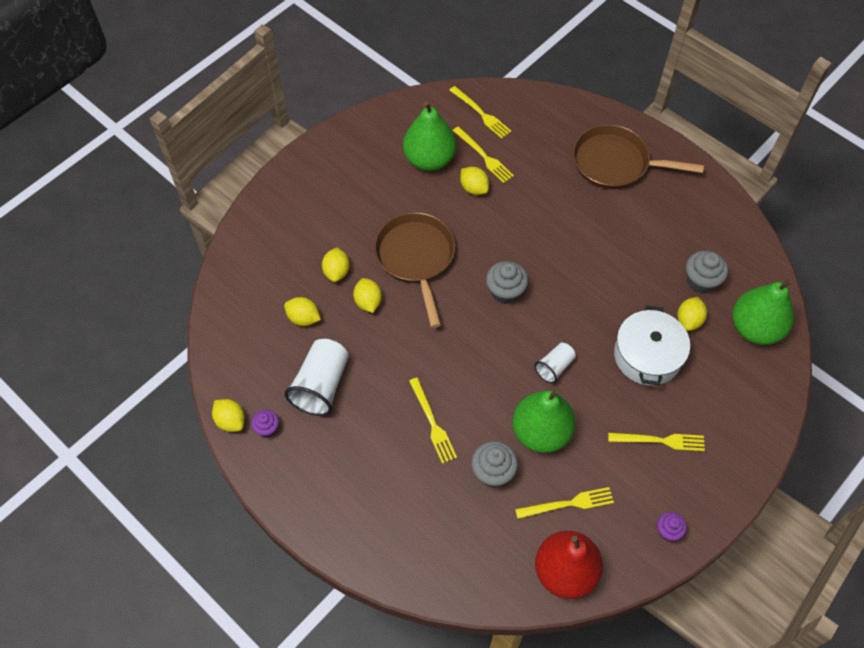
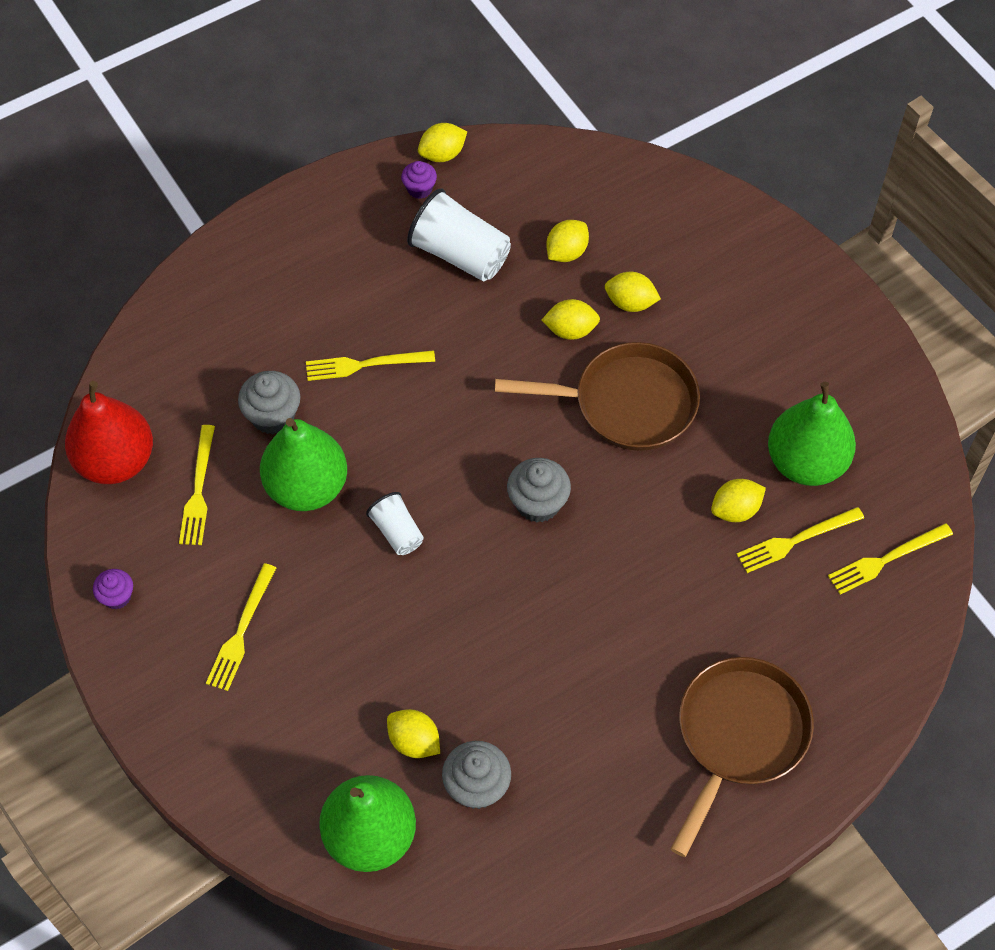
camera: 105 degrees right, 0 degrees up
white pot [614,305,690,386] -> none

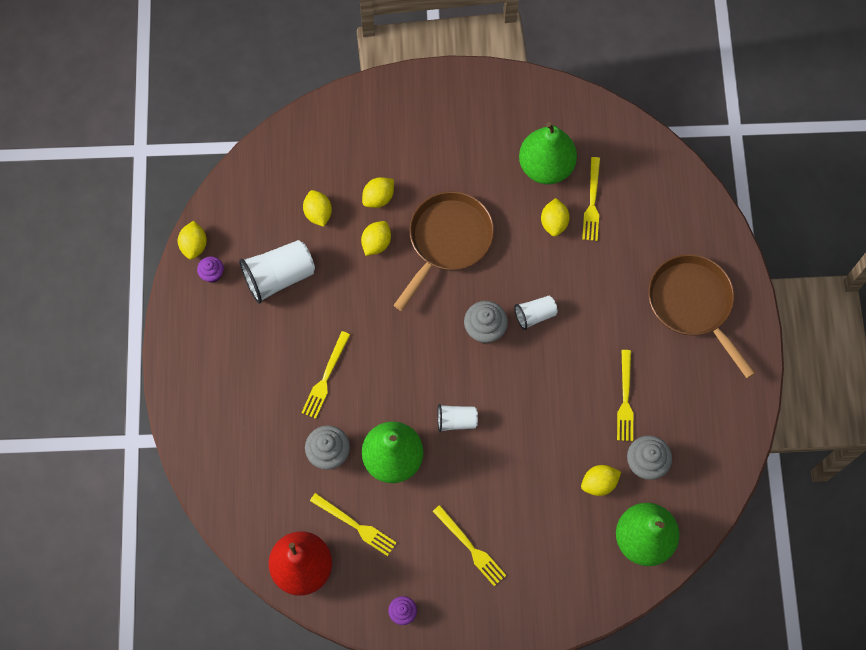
camera: 60 degrees left, 10 degrees up
yellow fork [828,523,953,595] -> yellow fork moved to [617,350,634,441]
none -> white cup [514,296,558,330]

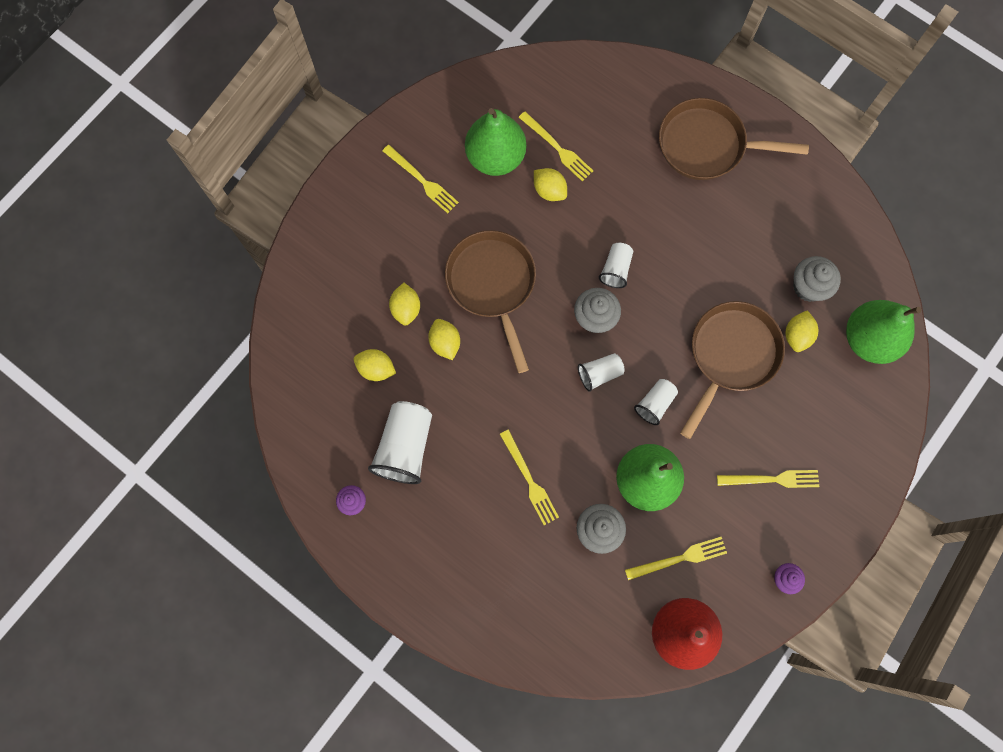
camera: 50 degrees left, 5 degrees up
yellow lemon [178,221,207,260] -> none
yellow fork [617,350,634,441] -> yellow fork moved to [383,145,459,213]
none -> white cup [578,353,625,392]
none -> brown pan [680,301,785,439]

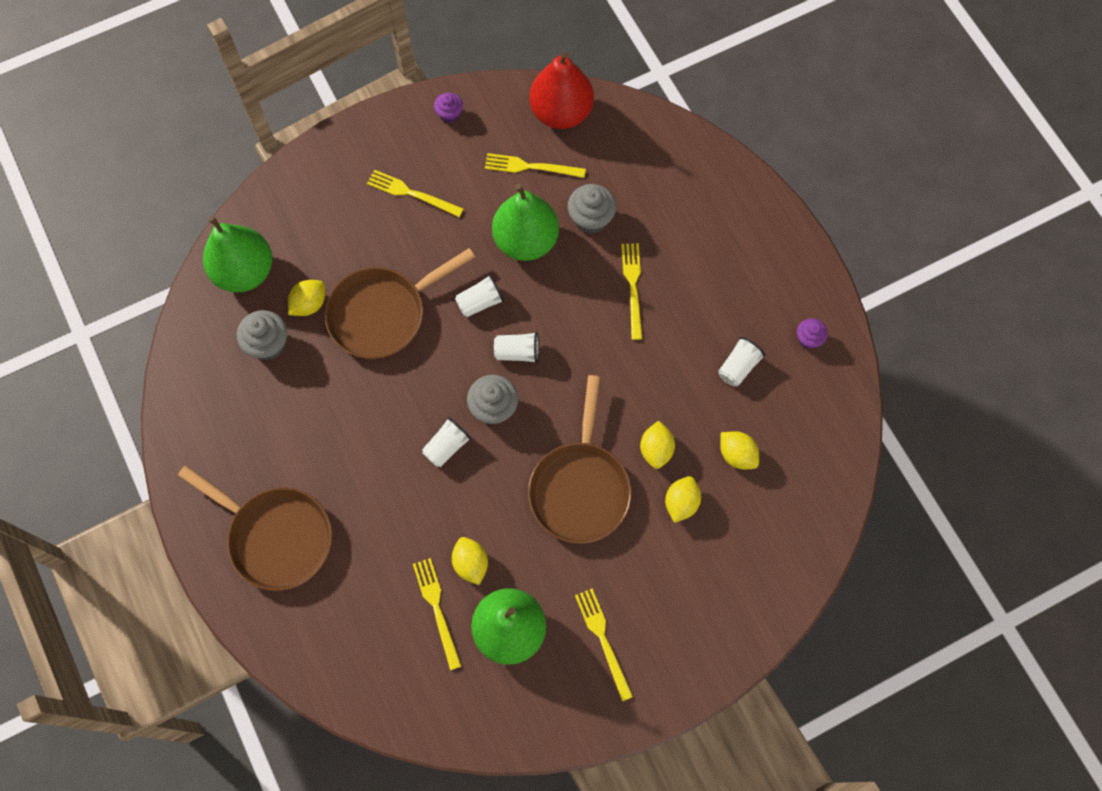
camera: 155 degrees left, 5 degrees down
white cup [368,401,432,484] -> white cup [718,337,765,387], size x0.57

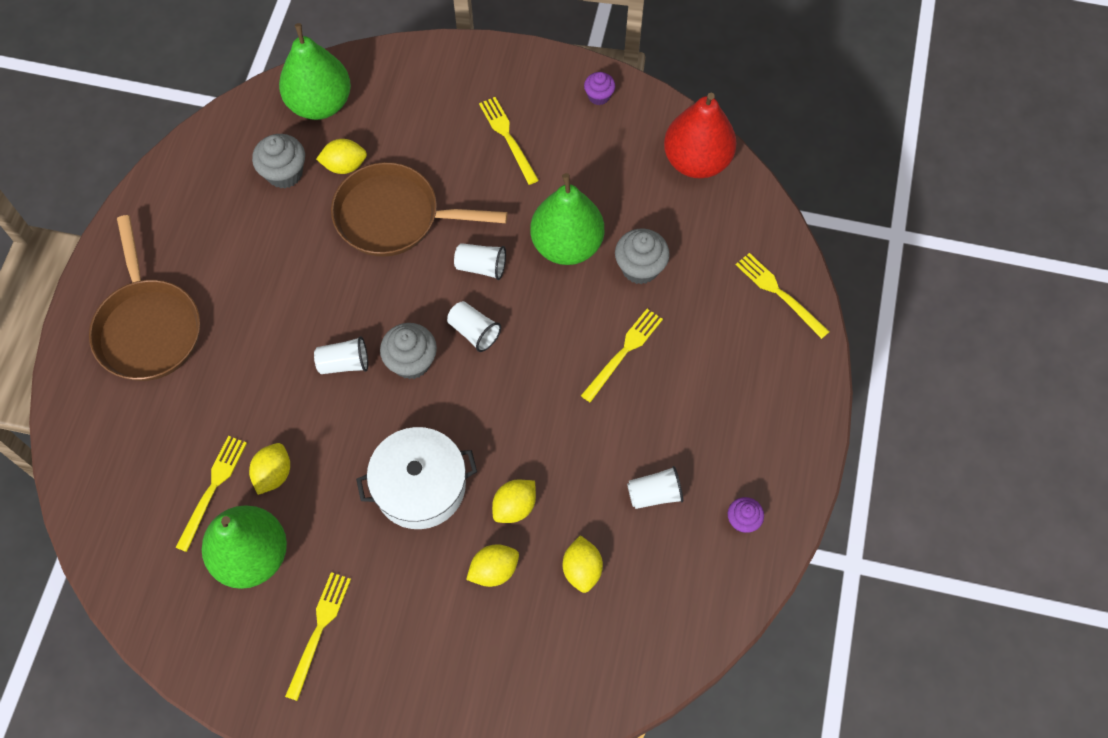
camera: 40 degrees right, 5 degrees down
yellow fork [485,153,586,178] -> yellow fork moved to [736,253,830,339]
brown pan [528,375,632,544] -> white pot [356,427,477,529]

